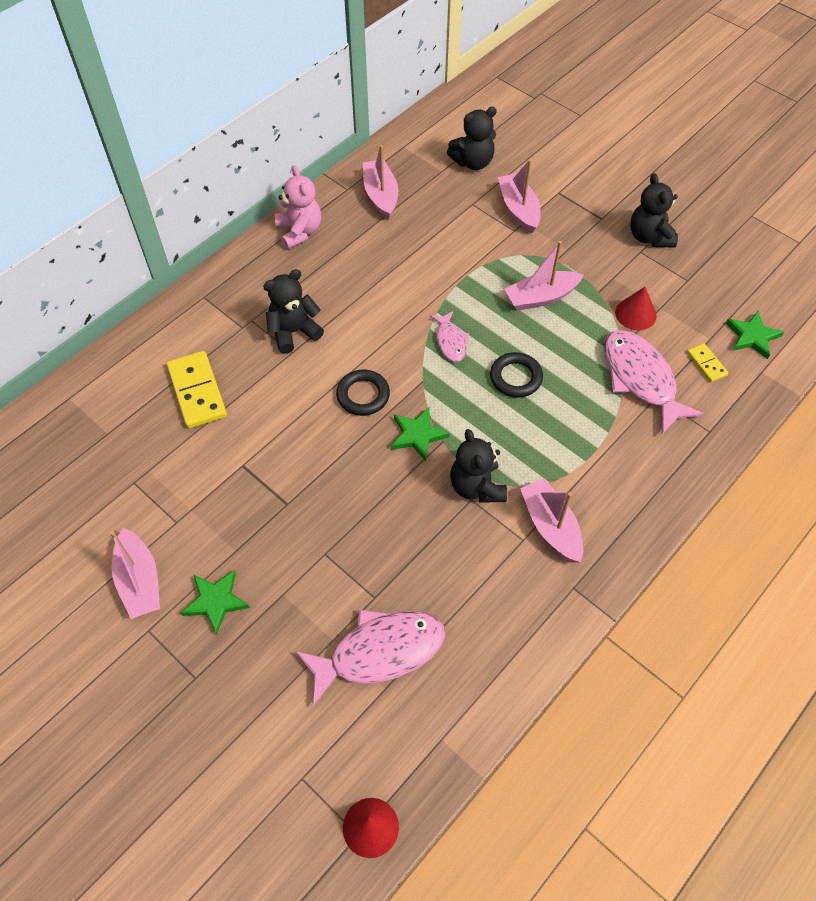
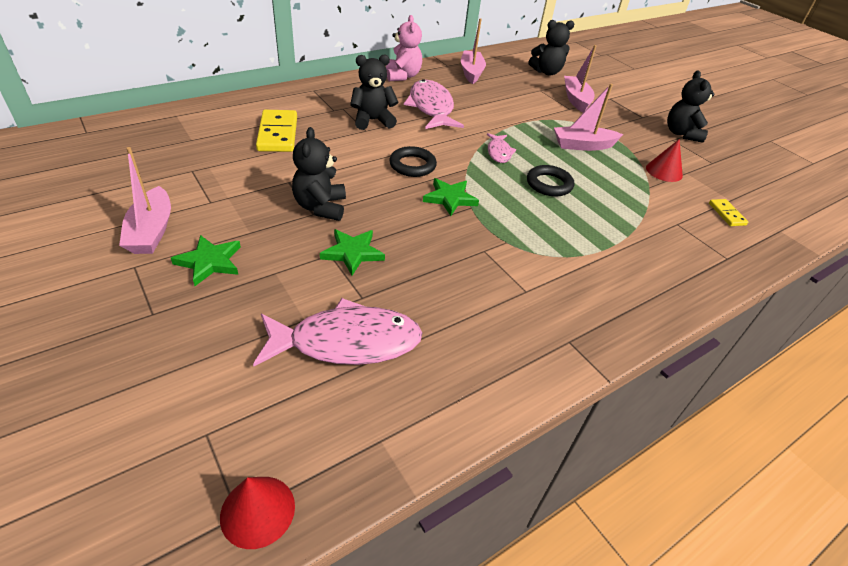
camera: 10 degrees right, 15 degrees down
black teddy bear [450,429,507,503] -> black teddy bear moved to [292,127,346,221]
pink boat [520,478,583,563] -> none
pink fish [604,330,704,434] -> pink fish moved to [404,79,464,129]
green star [726,311,784,359] -> green star moved to [320,229,385,276]

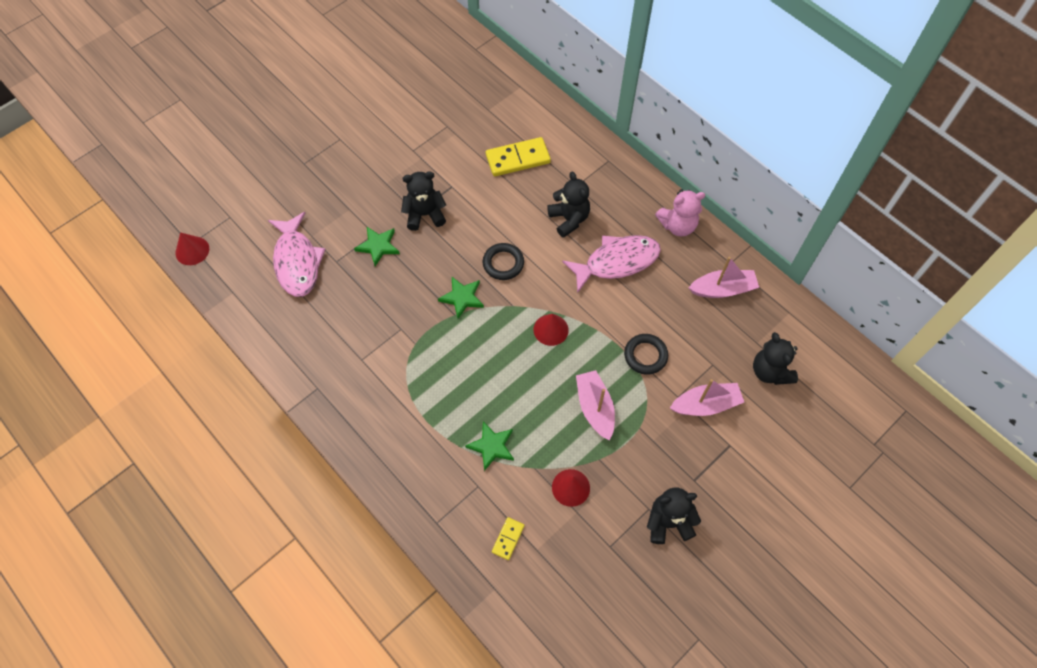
camera: 85 degrees right, 20 degrees up
pink boat [119,147,171,254] -> none
green star [171,235,241,286] -> green star moved to [465,421,514,471]
pink fish [487,133,517,163] -> red cone [534,314,569,346]
black ring [527,165,574,197] -> black ring moved to [624,334,668,375]
yellow domino [709,199,748,226] -> yellow domino turned 45 degrees counterclockwise [492,517,525,560]

